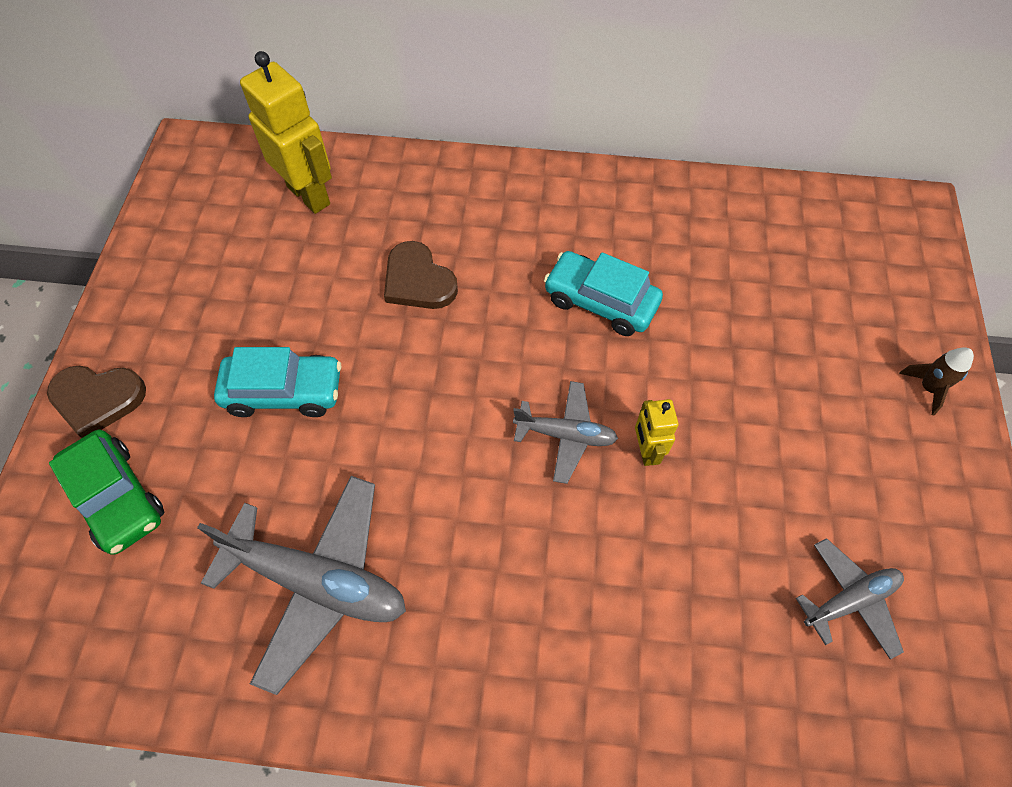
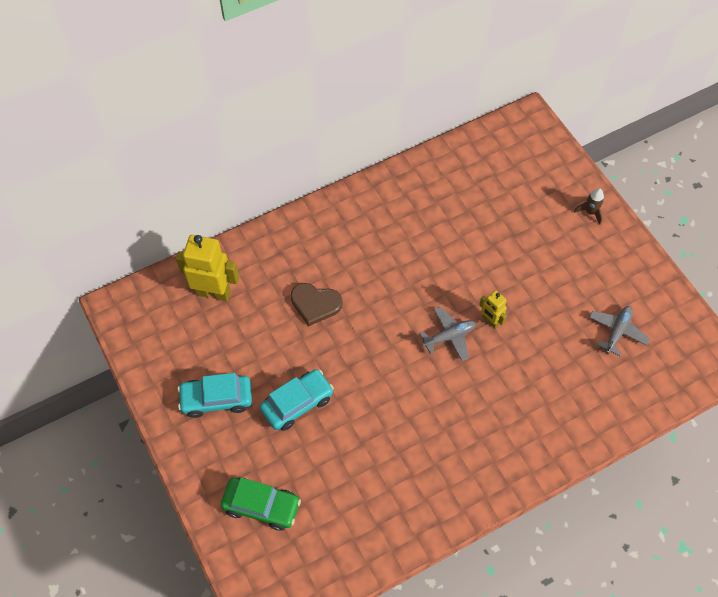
camera: 35 degrees left, 0 degrees up
brown heart [47,365,146,438] -> none
grey plane [197,476,406,695] -> none
turquoise car [544,251,663,336] -> turquoise car moved to [178,373,252,418]

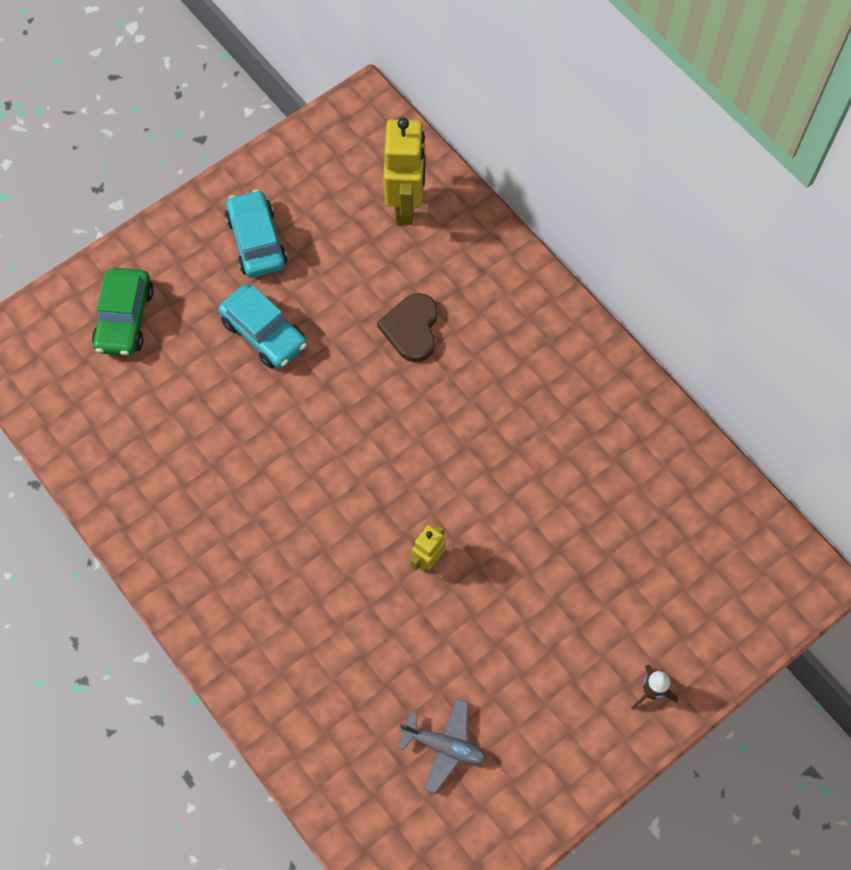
camera: 80 degrees right, 5 degrees up
grey plane [419,307,476,361] -> none

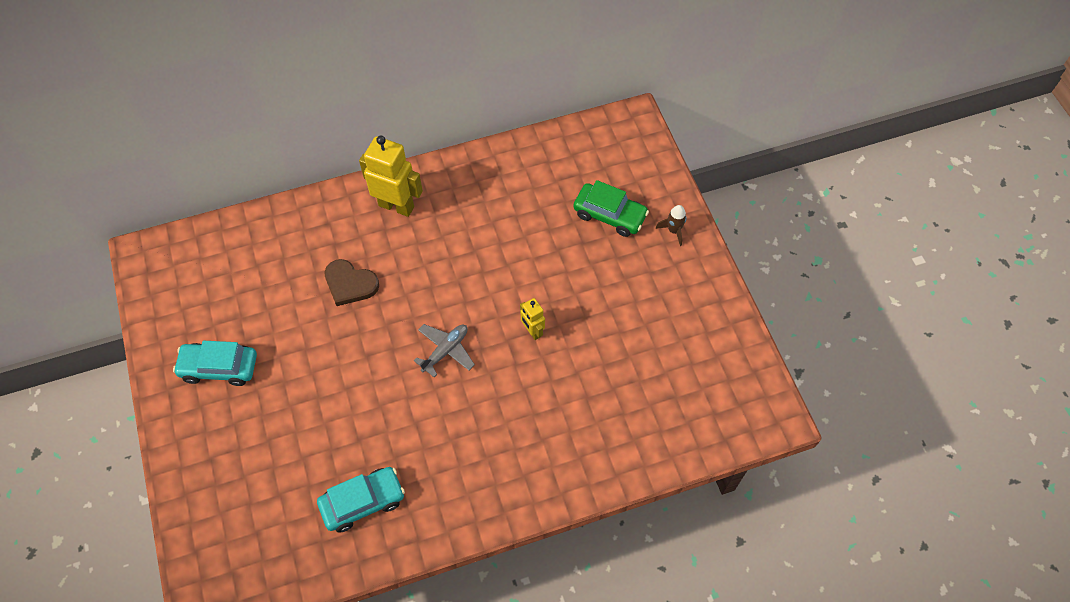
camera: 70 degrees left, 5 degrees down
green car [92,268,154,356] -> green car moved to [573,180,649,237]
turquoise car [218,285,307,369] -> turquoise car moved to [317,467,405,533]
yellow robot [384,118,426,225] -> yellow robot moved to [359,136,423,217]
grey plane [398,698,486,794] -> grey plane moved to [414,324,475,377]

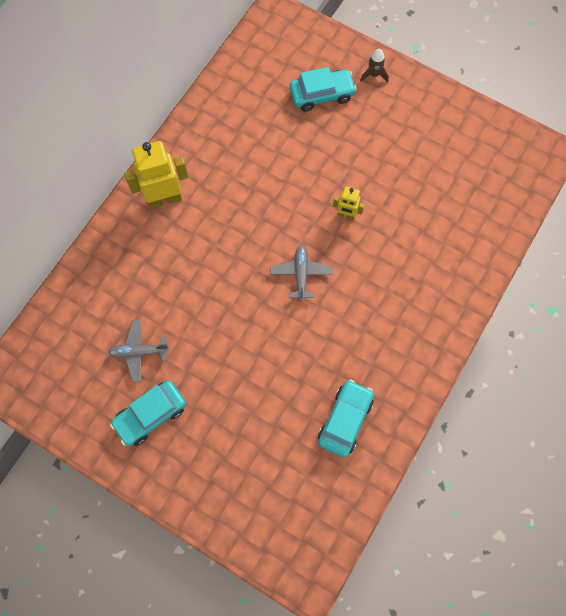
camera: 40 degrees left, 10 degrees up
brown heart [325,259,379,306] -> none
green car [573,180,649,237] -> turquoise car [290,67,357,112]
none -> grey plane [108,320,170,383]

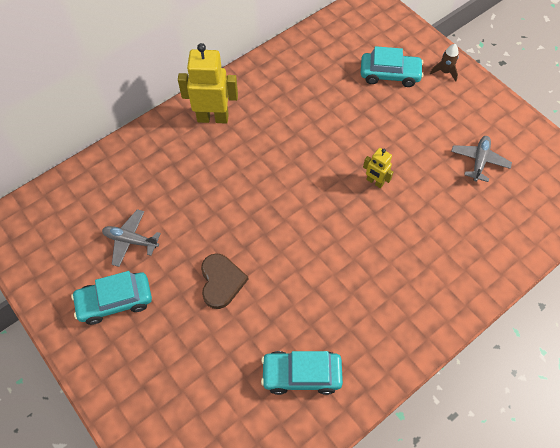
camera: 20 degrees right, 10 degrees down
grey plane [270,245,332,301] -> grey plane moved to [451,136,512,182]
turquoise car [318,379,374,457] -> turquoise car turned 135 degrees counterclockwise [261,351,343,395]
none -> brown heart [201,253,248,309]

